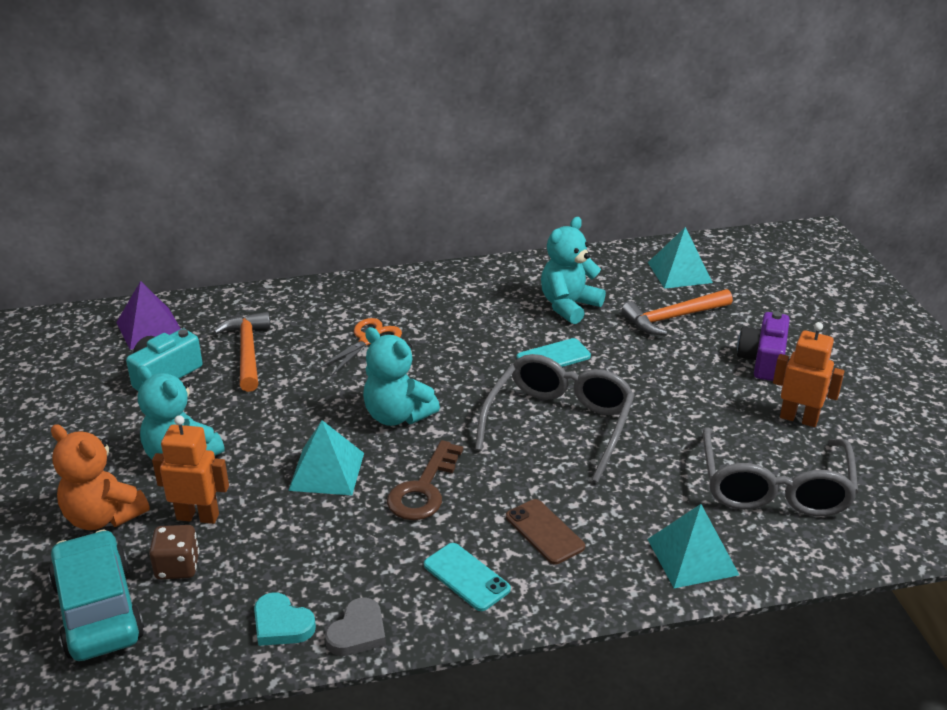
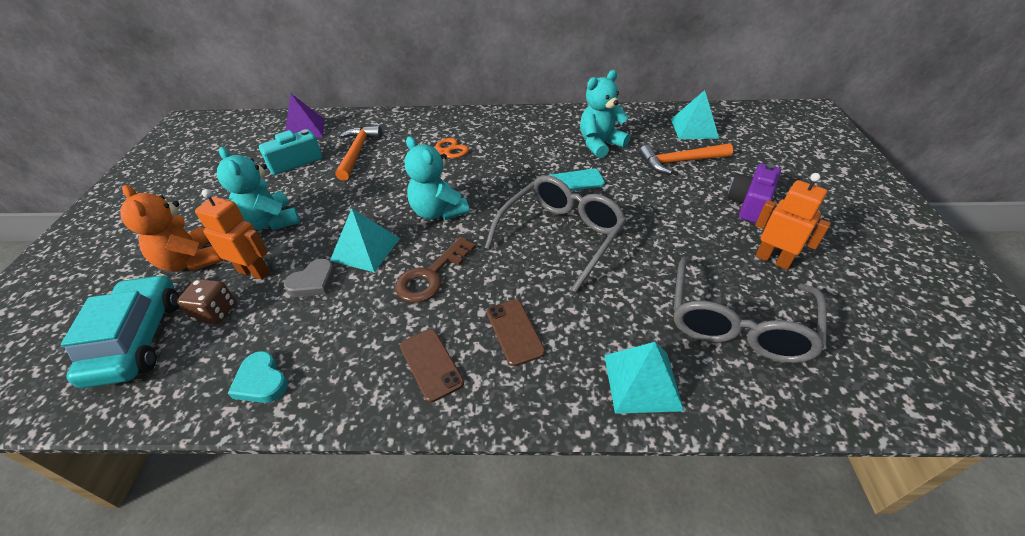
camera: 15 degrees right, 10 degrees up
grey heart [325,598,386,656] -> grey heart moved to [284,259,335,297]
turquoise phone [424,543,511,611] -> brown phone [400,329,464,402]

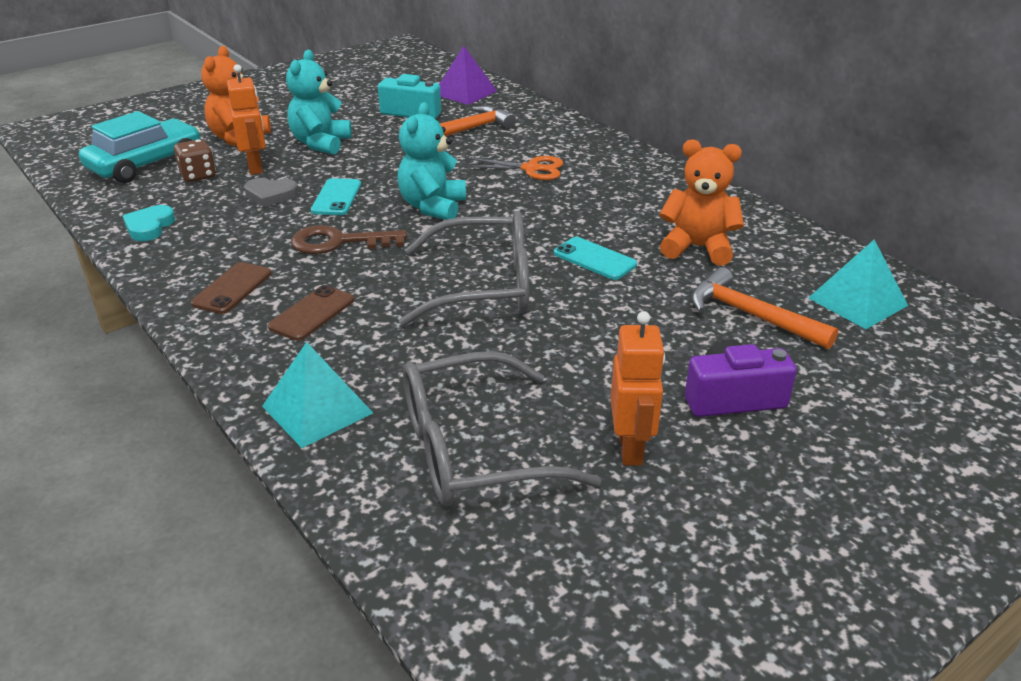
camera: 50 degrees right, 10 degrees down
turquoise pyramid [330,209,400,272] -> turquoise phone [311,178,361,215]
turquoise teddy bear [580,70,630,158] -> orange teddy bear [660,139,744,266]

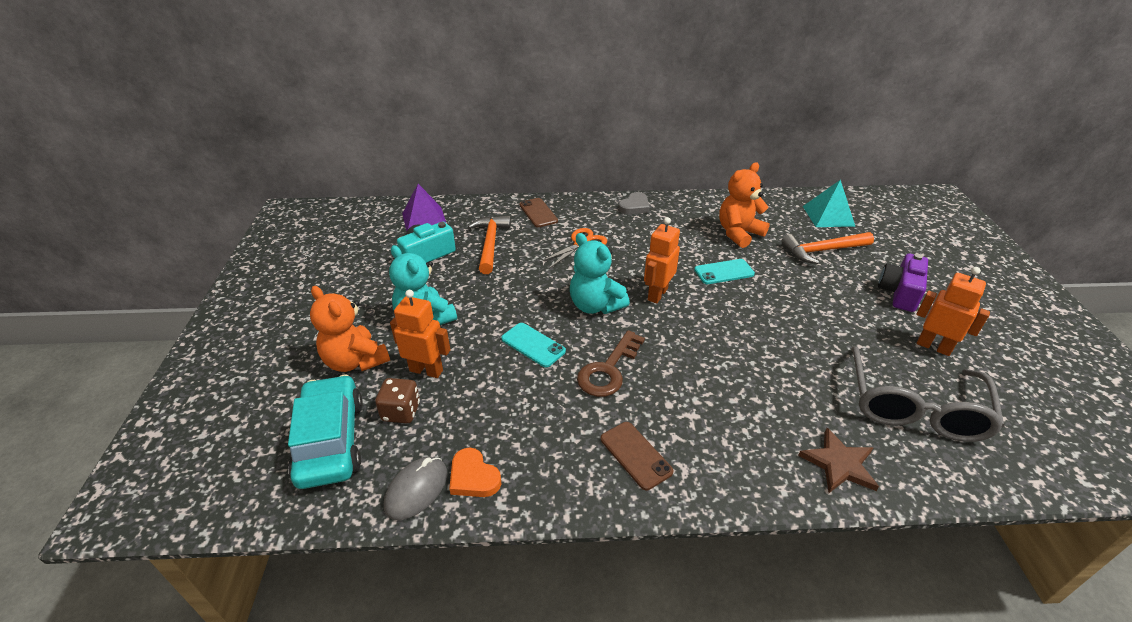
camera: 55 degrees left, 5 degrees up
turquoise heart [123,205,175,241] -> orange heart [449,448,501,497]
grey heart [244,178,299,207] -> grey heart moved to [618,192,650,214]
turquoise pyramid [262,342,373,448] -> brown star [798,428,879,493]
brown phone [268,285,354,341] -> brown phone moved to [519,198,558,227]
grey glasses [399,211,529,326] -> none
none -> grey mouse [384,457,447,520]
none -> orange robot [644,217,680,304]

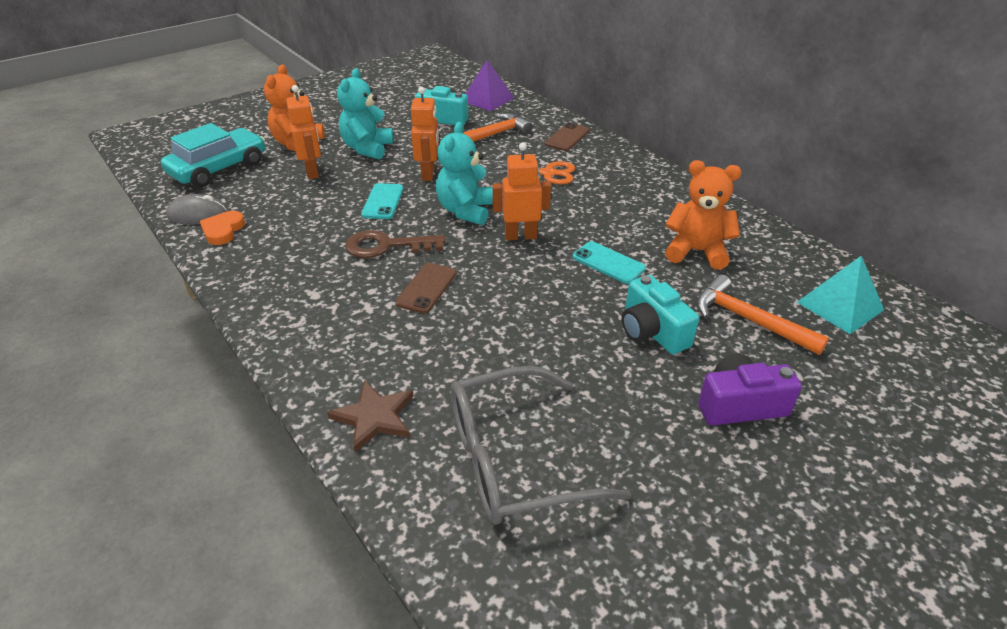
camera: 55 degrees right, 0 degrees up
brown dice [375,378,420,423] -> none
brown phone [601,422,673,490] -> brown phone moved to [395,263,457,314]
grey heart [618,192,650,214] -> none
orange robot [916,267,990,356] -> orange robot moved to [411,87,439,181]
none -> turquoise camera [622,275,699,354]

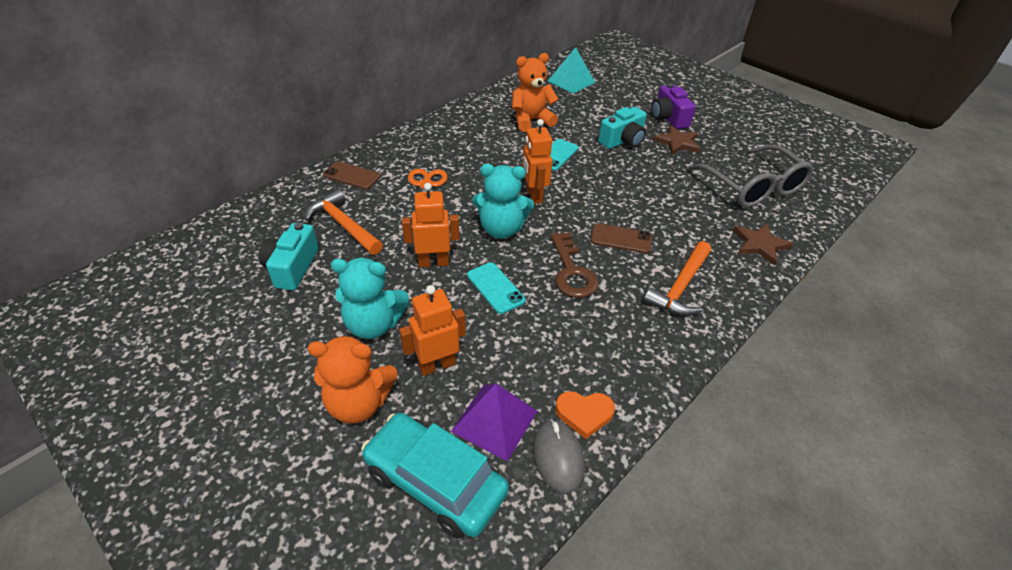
camera: 100 degrees left, 5 degrees up
turquoise phone [361,183,404,219] -> turquoise phone turned 60 degrees clockwise [467,263,525,314]
purple pyramid [465,60,514,111] -> purple pyramid moved to [451,383,537,461]
orange teddy bear [665,160,741,270] -> orange teddy bear turned 60 degrees clockwise [512,53,558,132]
orange hammer [696,275,829,355] -> orange hammer moved to [643,241,711,316]
none -> brown star [653,125,701,155]

